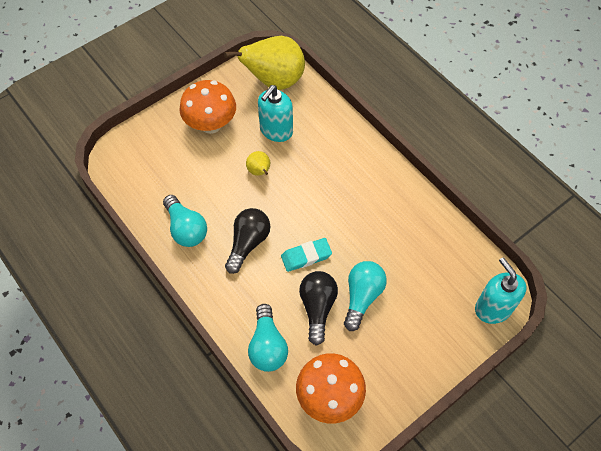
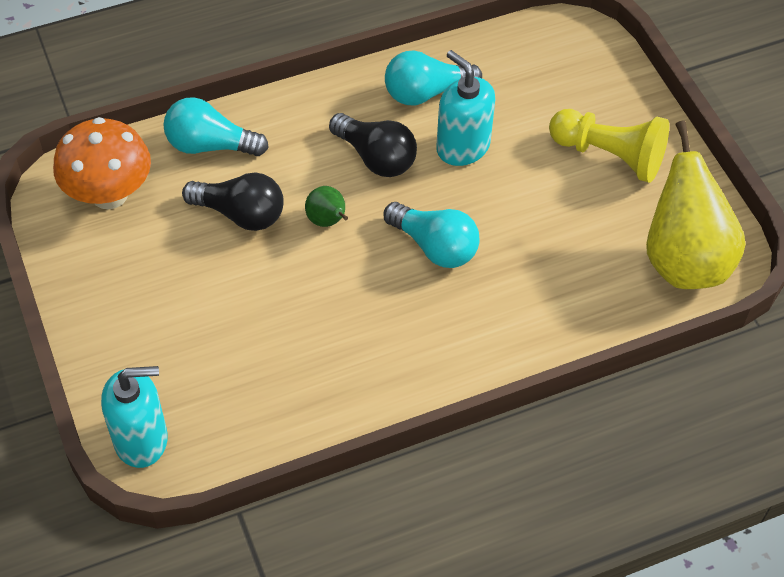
camera: 105 degrees right, 5 degrees down
orange mushroom [179,80,236,134] -> yellow pawn [549,109,669,183]
yellow pear [246,151,270,176] -> none
turquoise soap dispenser [258,85,293,142] -> turquoise soap dispenser moved to [436,50,495,166]
turquoise eraser [281,238,332,272] -> green pear [305,186,348,227]
turquoise light bulb [344,261,387,331] -> turquoise light bulb moved to [384,202,480,268]

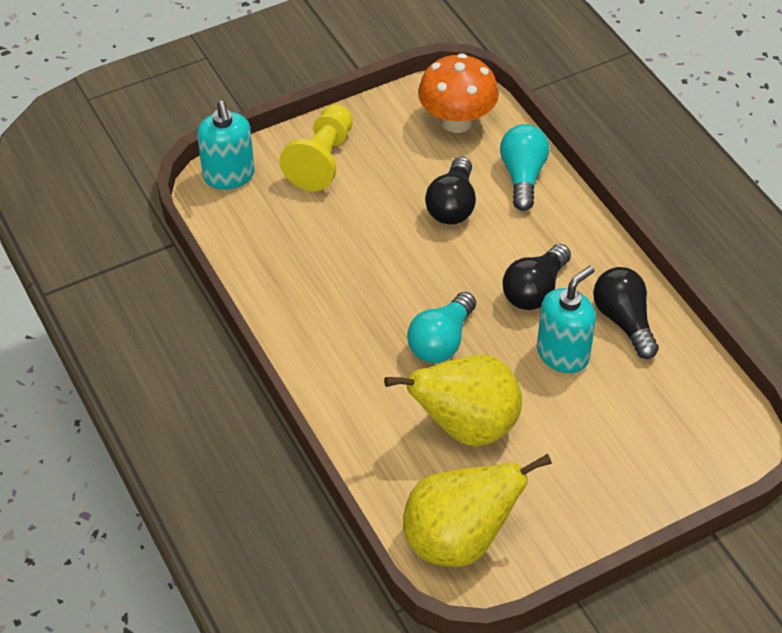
camera: 85 degrees right, 5 degrees down
green pear [305,186,348,227] -> none
turquoise light bulb [385,51,482,105] -> black light bulb [593,267,659,359]
yellow pawn [549,109,669,183] -> yellow pawn moved to [280,105,353,192]
none -> yellow pear [384,355,522,446]

